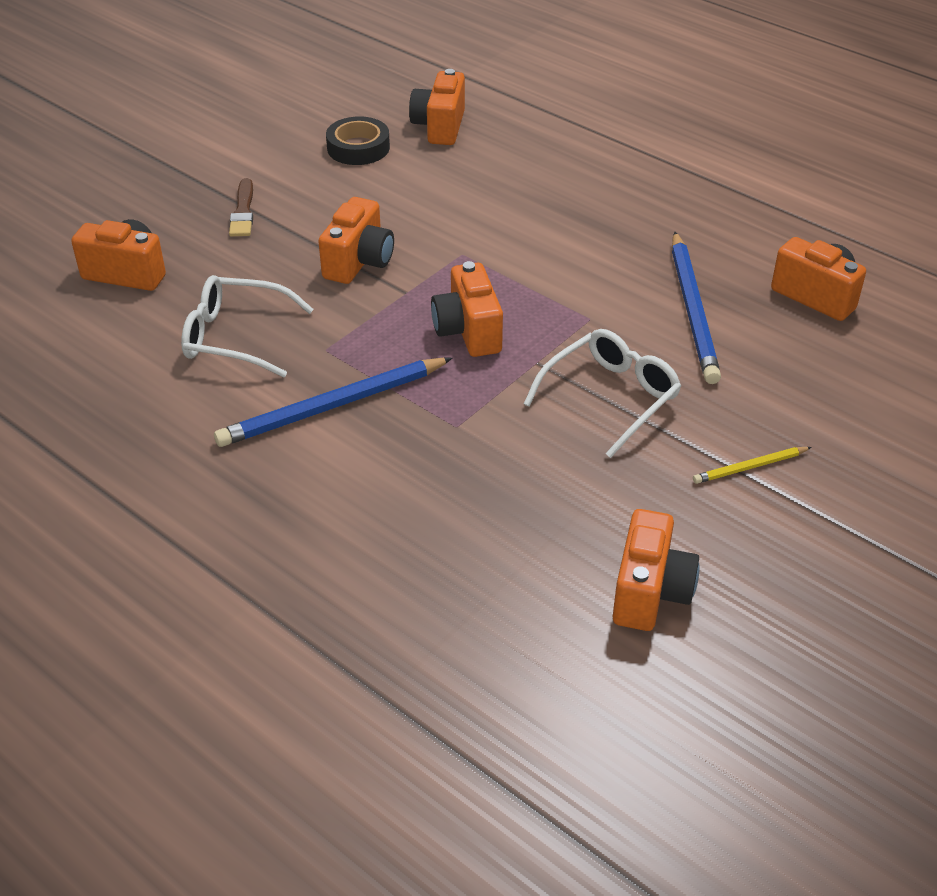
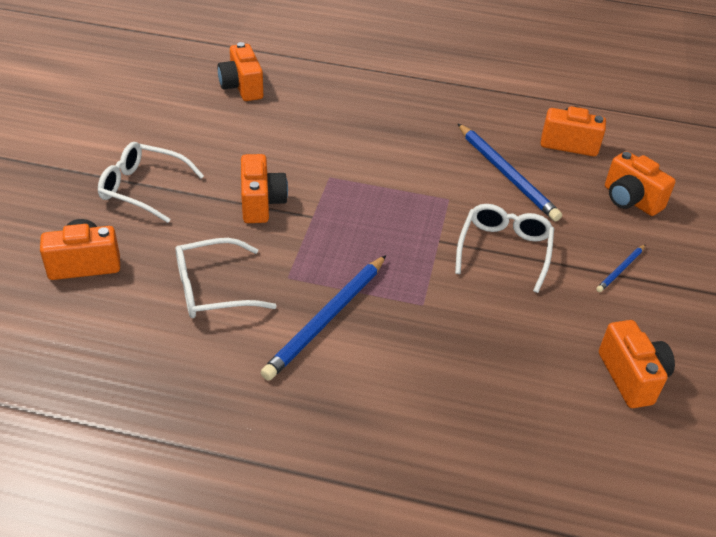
camera: 30 degrees left, 0 degrees up
brown brush [229,178,253,236] -> white glasses [98,142,204,223]
black tape [326,116,390,165] -> none
orange camera [431,261,503,357] -> orange camera moved to [605,151,676,216]
yellow pencil [693,447,812,484] -> blue pencil [596,244,646,292]

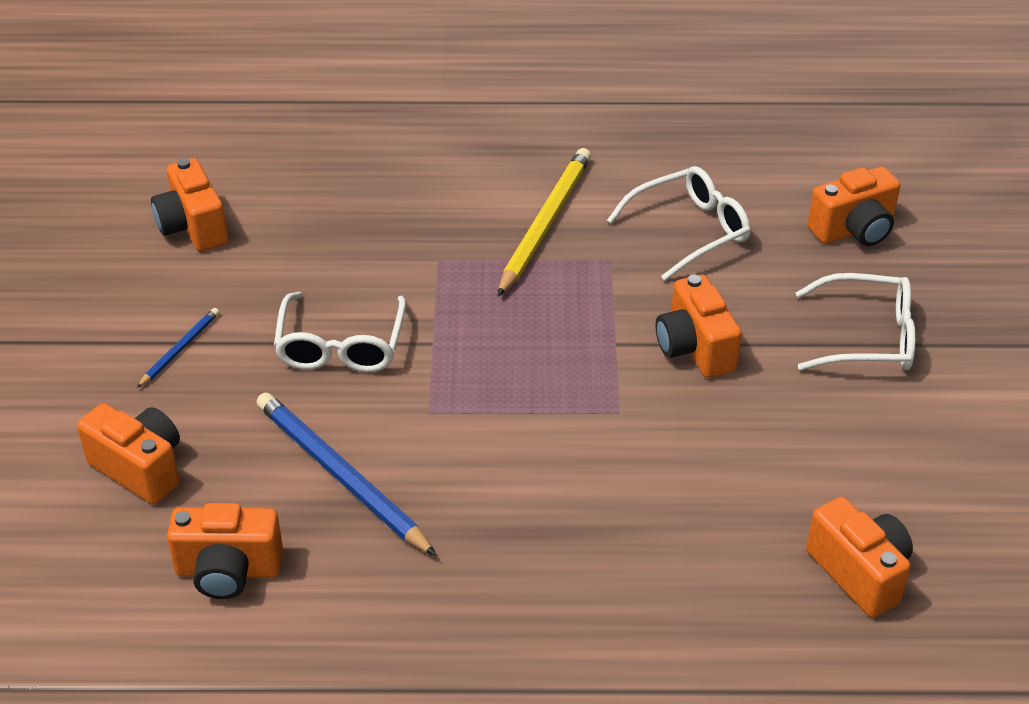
camera: 170 degrees right, 0 degrees up
blue pencil [261,255,386,381] -> yellow pencil [498,148,591,297]

